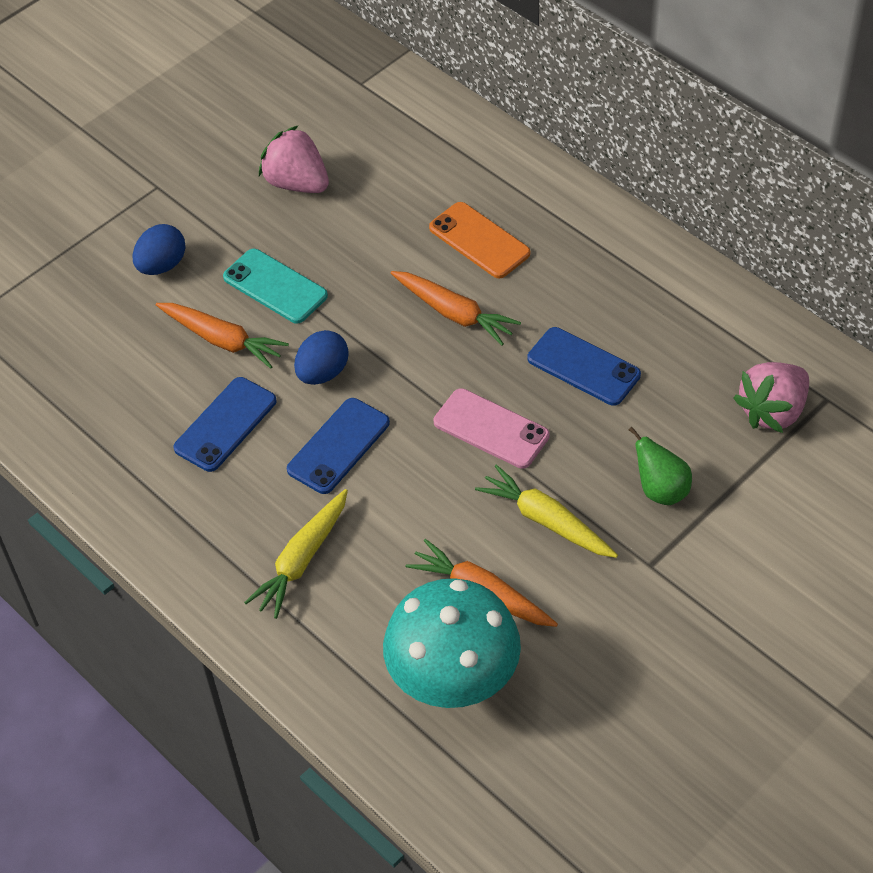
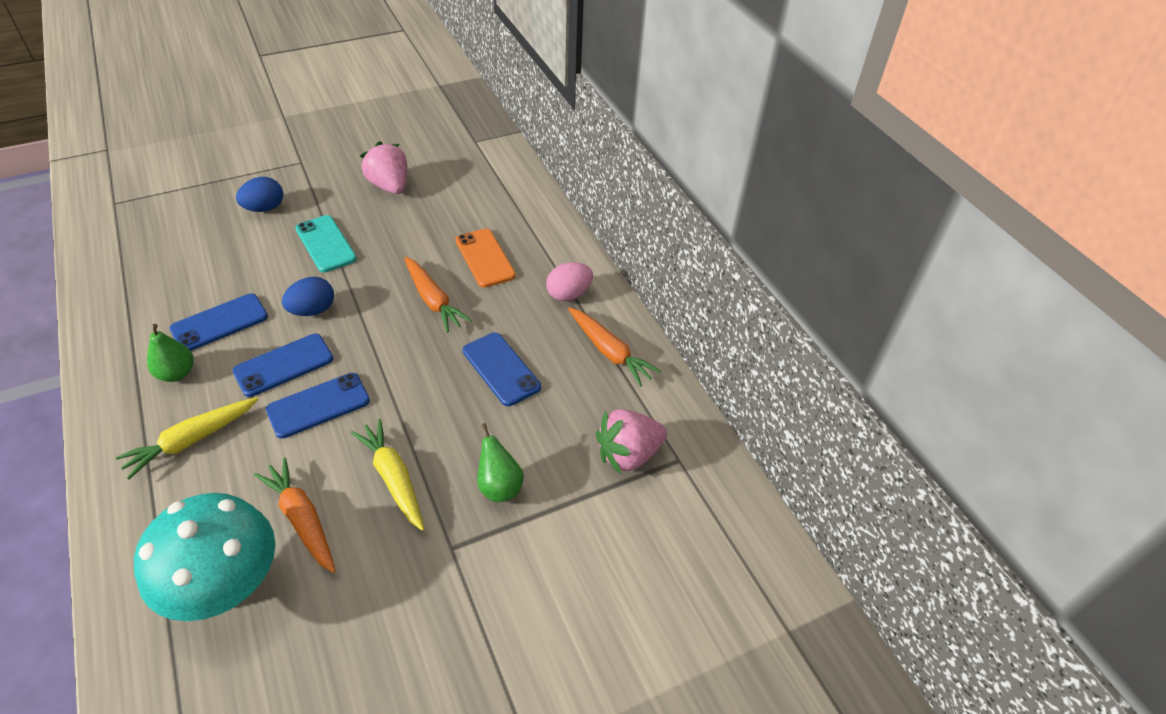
camera: 15 degrees right, 5 degrees down
orange carrot [156,303,289,369] -> orange carrot moved to [568,307,661,386]
pink phone [434,388,550,469] -> none
none -> green pear [147,324,194,382]
none -> blue phone [266,373,370,439]
none -> pink egg [546,262,593,301]

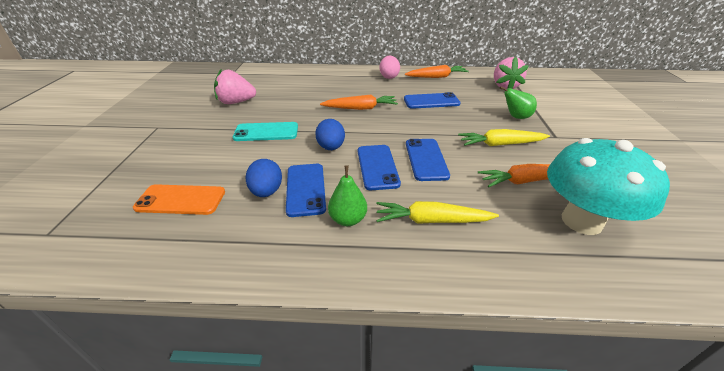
camera: 60 degrees left, 10 degrees down
yellow carrot [116,397,258,480] -> yellow carrot turned 105 degrees clockwise [376,201,499,224]
blue egg [236,177,283,212] -> blue egg moved to [246,159,282,197]
orange phone [456,229,516,288] -> orange phone moved to [133,184,225,215]

